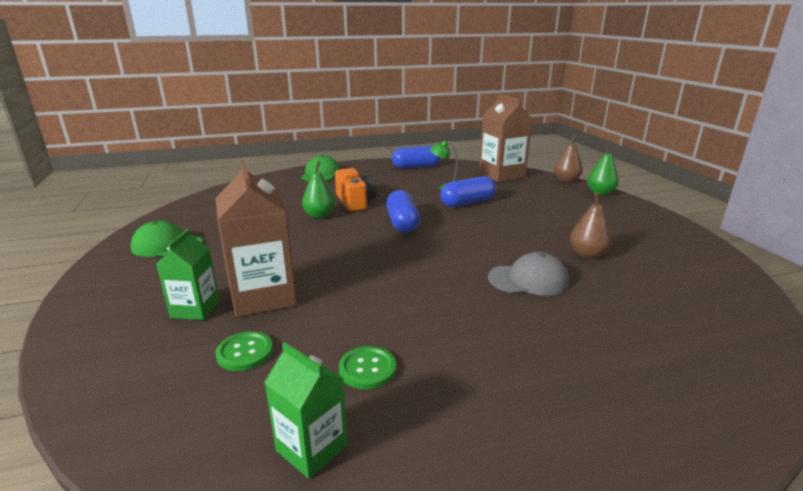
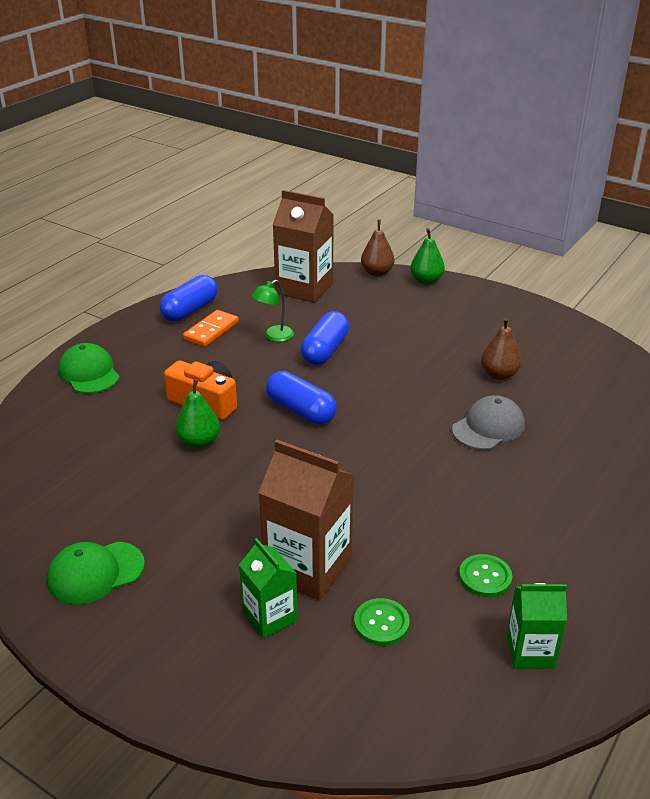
camera: 40 degrees left, 10 degrees up
none -> orange domino [183,310,239,347]

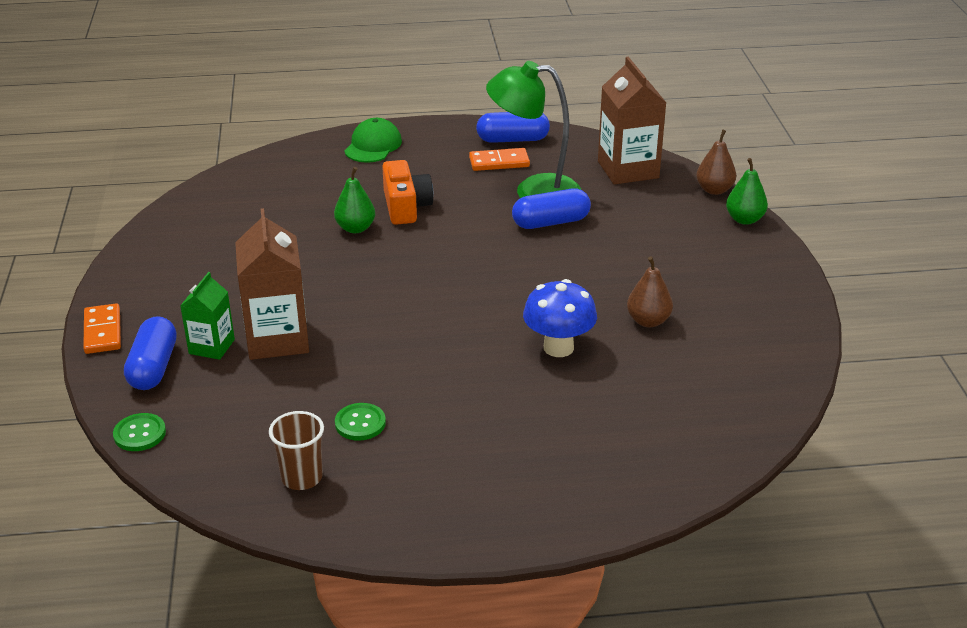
camera: 50 degrees right, 0 degrees up
green cap [47,542,145,605] -> none
green lamp [251,280,294,342] -> green lamp [486,61,581,198], size x2.08
blue capsule [266,371,337,424] -> blue capsule moved to [124,316,177,390]
green button [354,598,410,646] -> green button moved to [113,413,166,451]
grey cap [452,395,525,450] -> blue mushroom [523,279,597,357]
green carton [507,583,567,668] -> brown cup [269,411,324,490]
none -> orange domino [83,303,121,354]

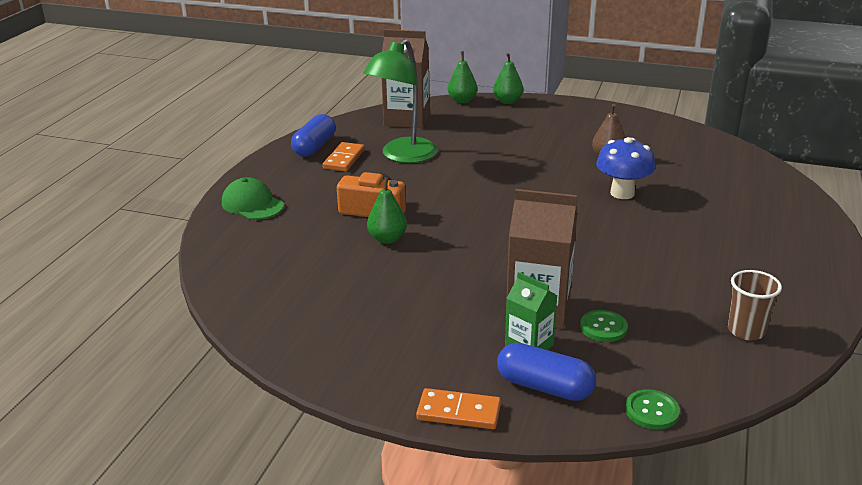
camera: 65 degrees left, 5 degrees down
green button [335,403,386,441] -> green button moved to [580,310,628,342]
blue capsule [512,189,591,229] -> none
brown pear [696,129,736,195] -> green pear [448,51,478,103]

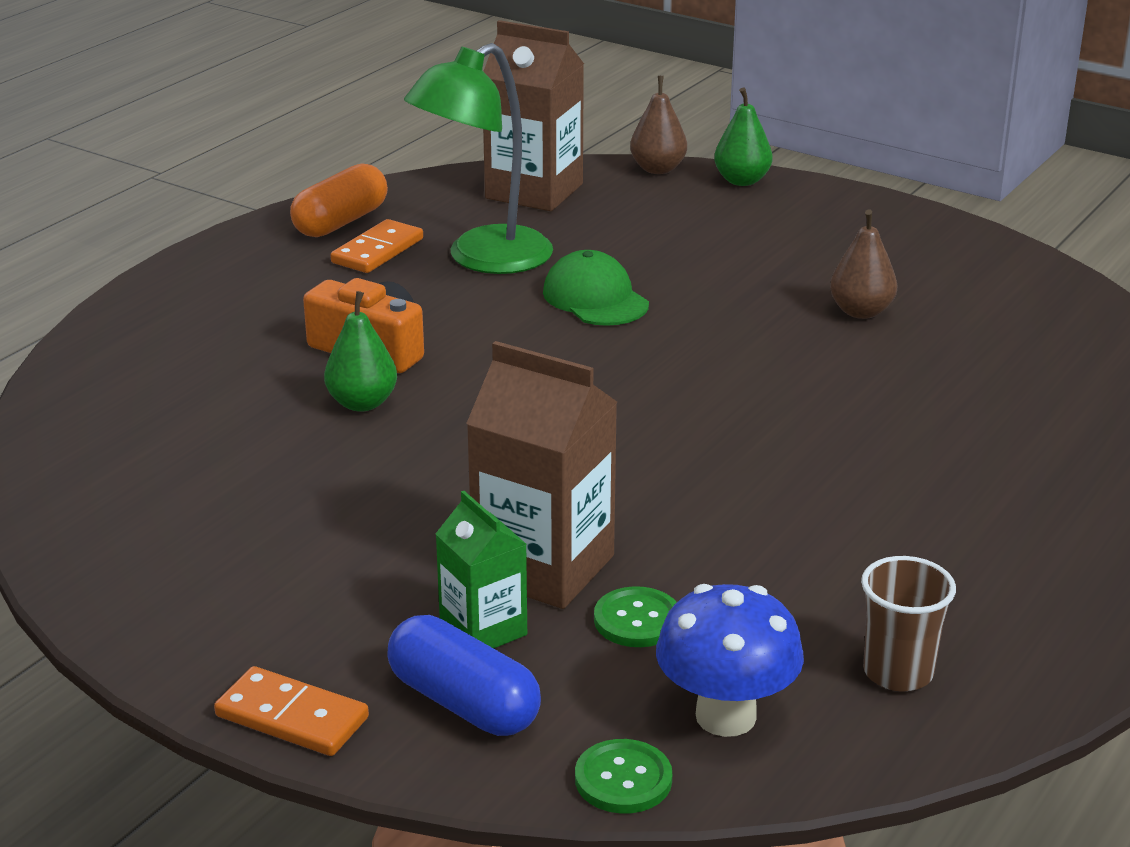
camera: 15 degrees right, 0 degrees up
green cap [222,177,284,220] -> green cap moved to [543,250,649,326]
blue capsule [291,114,336,157] -> orange capsule [290,163,388,237]
green pear [448,51,478,103] -> brown pear [630,76,687,174]
blue mushroom [596,137,655,199] -> blue mushroom moved to [656,584,804,737]

